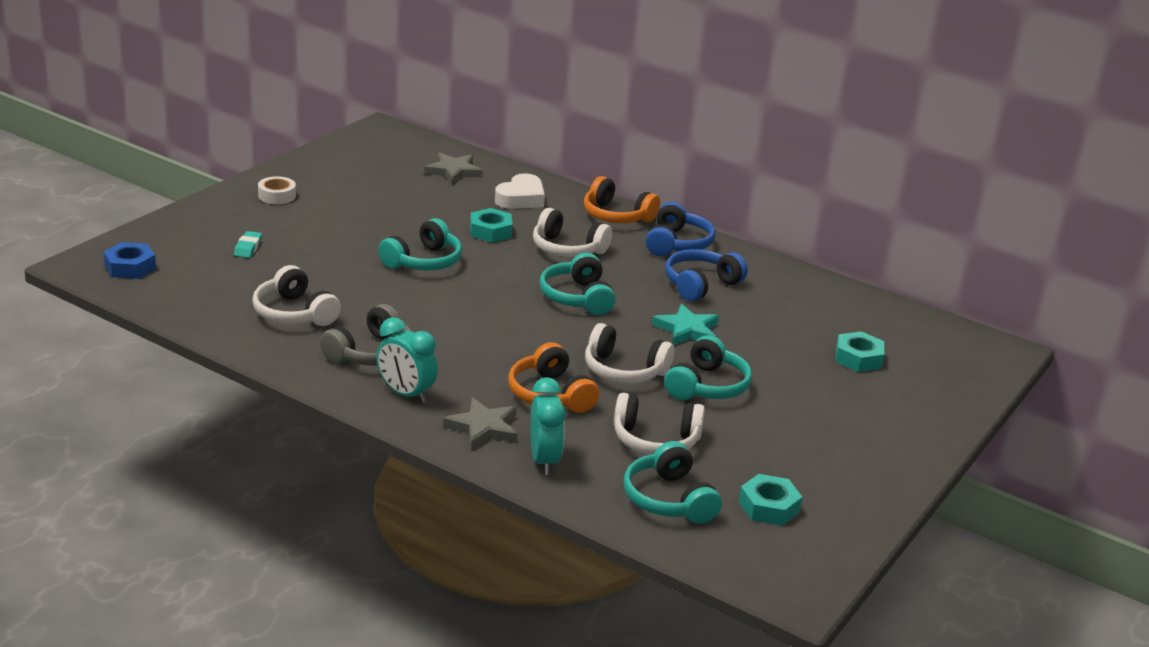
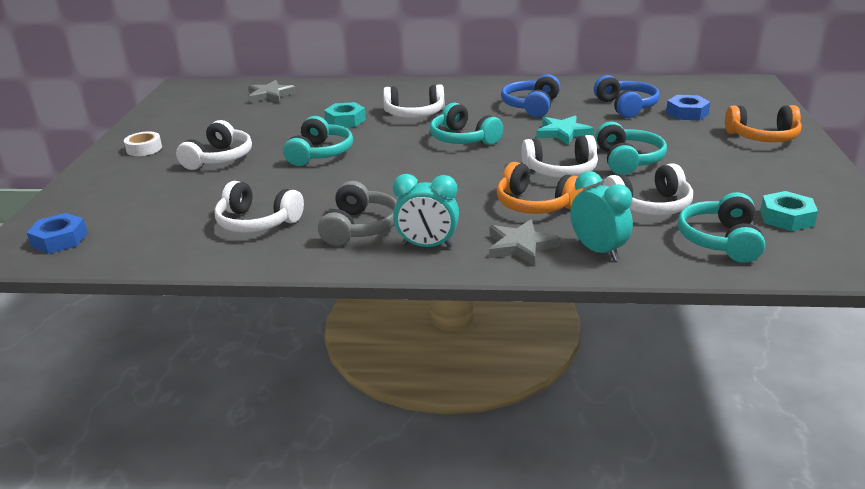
camera: 25 degrees left, 0 degrees up
turquoise eraser [234,231,262,258] -> none
white heart [495,173,545,209] -> none
orange headphones [584,176,660,223] -> orange headphones moved to [725,105,802,142]
turquoise headphones [624,441,722,524] -> turquoise headphones turned 60 degrees clockwise [678,192,765,263]
blue headphones [645,202,715,256] -> blue headphones moved to [594,75,660,118]
turquoise nut [836,331,884,372] -> blue nut [666,95,710,120]
none -> white headphones [176,120,252,170]

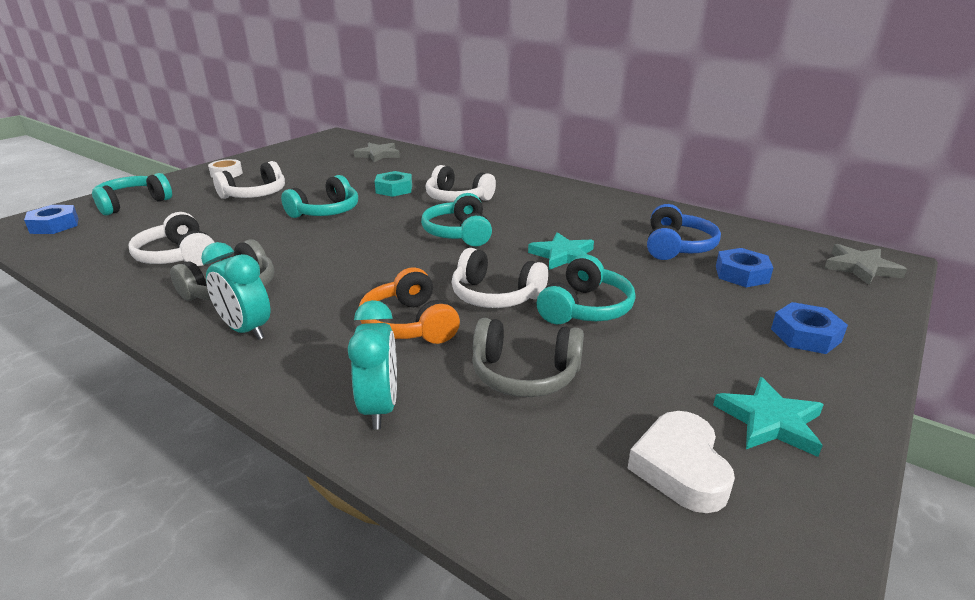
camera: 30 degrees right, 0 degrees up
grey star [489,219,561,266] -> grey star moved to [824,244,907,285]
blue headphones [501,74,561,117] -> none
white headphones [603,163,693,215] -> grey headphones [472,318,584,397]
turquoise headphones [678,192,765,263] -> turquoise headphones moved to [92,173,172,215]
orange headphones [725,105,802,142] -> blue nut [771,302,848,354]
turquoise nut [760,191,818,231] -> white heart [627,411,735,513]
none -> turquoise star [713,377,824,457]

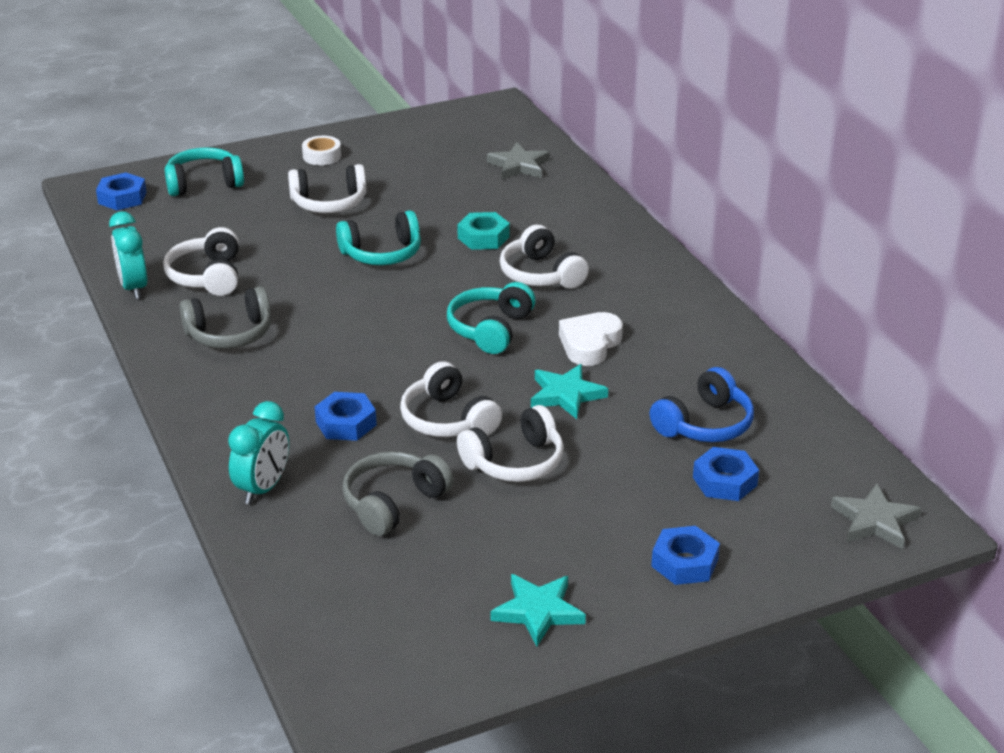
camera: 30 degrees right, 5 degrees up
turquoise clock [201,242,270,340] -> turquoise clock moved to [109,211,147,299]
orange headphones [359,267,460,344] -> blue nut [315,392,377,441]
grey headphones [472,318,584,397] -> grey headphones turned 90 degrees clockwise [342,451,453,536]
turquoise headphones [537,254,635,324] -> white headphones [457,405,564,482]
white heart [627,411,735,513] -> white heart moved to [559,312,623,366]

